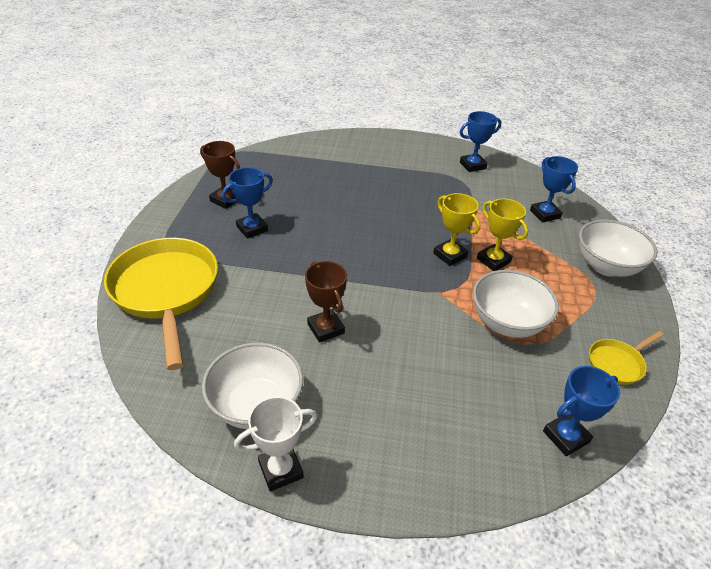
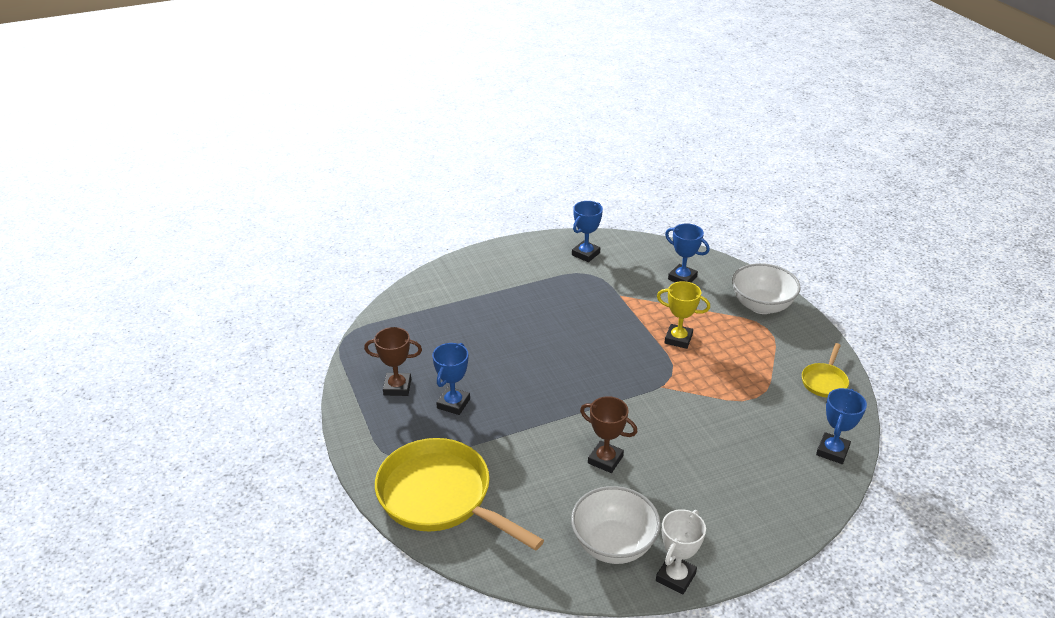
camera: 30 degrees left, 5 degrees down
yellow trophy [433,193,480,266] -> none
white bowl [473,270,559,338] -> none

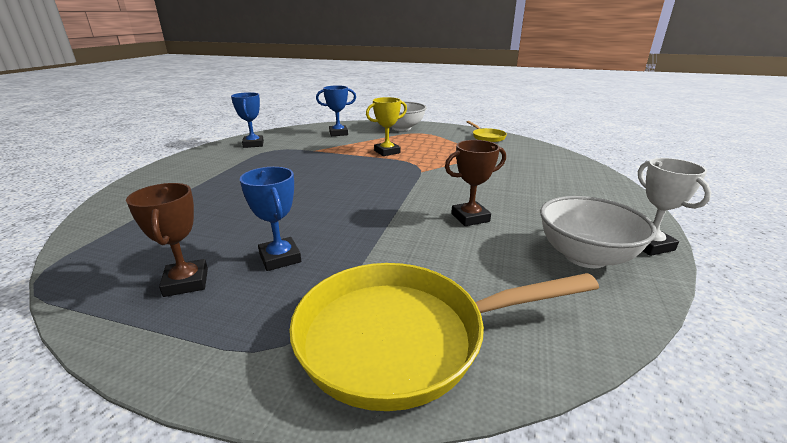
camera: 50 degrees left, 10 degrees down
brown trophy [364,327,422,396] -> brown trophy turned 60 degrees counterclockwise [126,183,208,297]
blue trophy [816,388,867,464] -> none

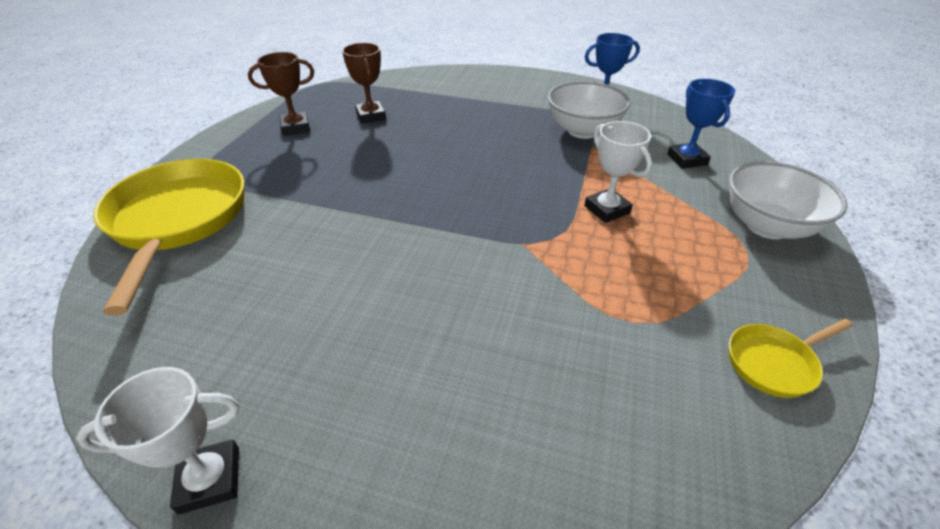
camera: 90 degrees right, 15 degrees up
blue trophy [240,167,301,271] -> none
yellow trophy [366,97,407,156] -> white trophy [584,121,652,223]
brown trophy [445,140,506,226] -> brown trophy moved to [342,43,386,124]
white bowl [540,196,657,268] -> white bowl moved to [548,81,631,139]

